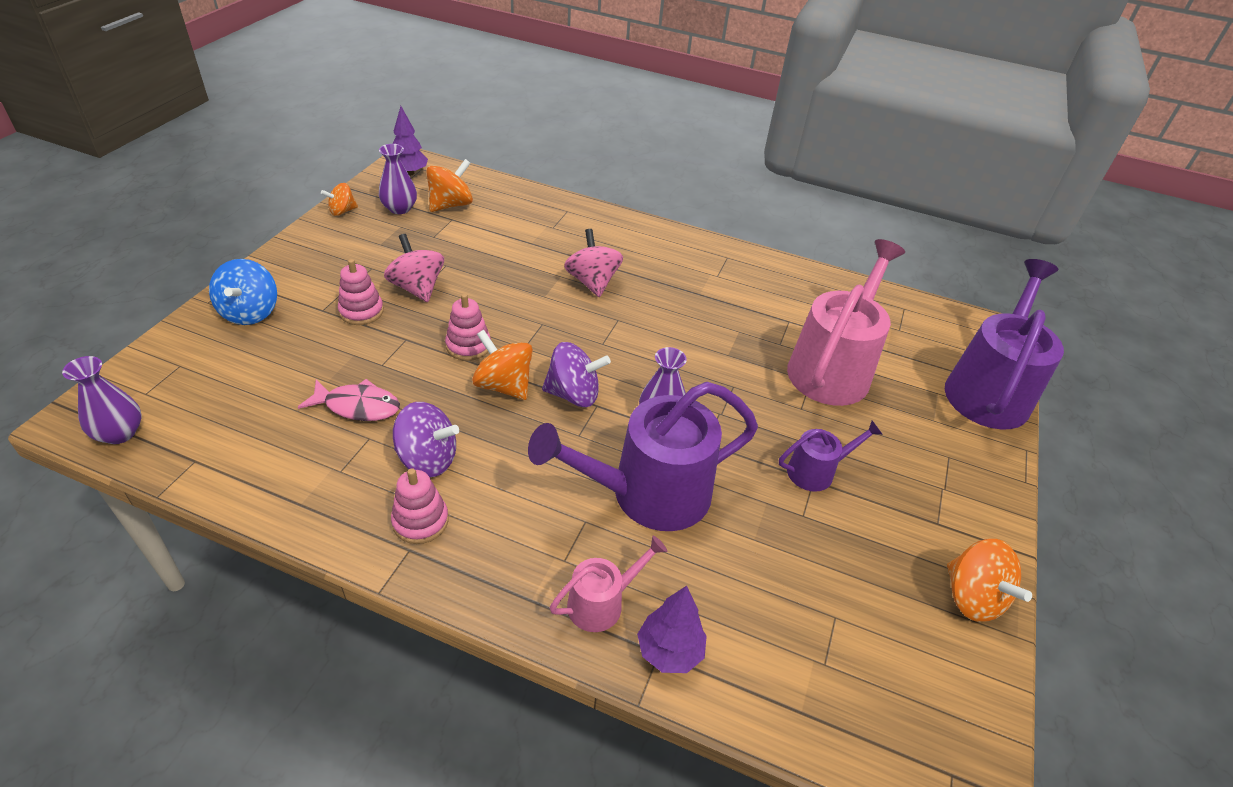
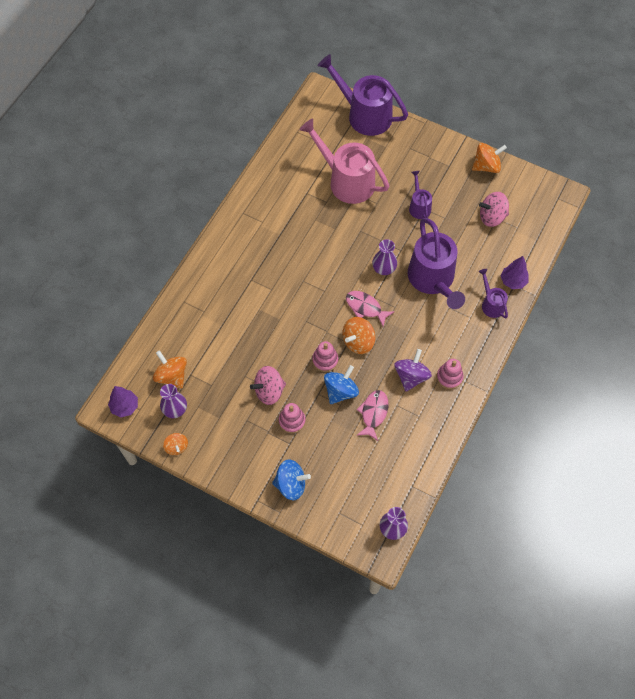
camera: 80 degrees left, 20 degrees up
purple spinning top [542,342,611,407] -> pink fish [346,291,395,326]
pink watering can [550,536,667,632] -> purple watering can [479,269,508,319]
pink spinning top [564,229,623,297] -> pink spinning top moved to [479,192,509,227]
none -> blue spinning top [324,365,359,404]

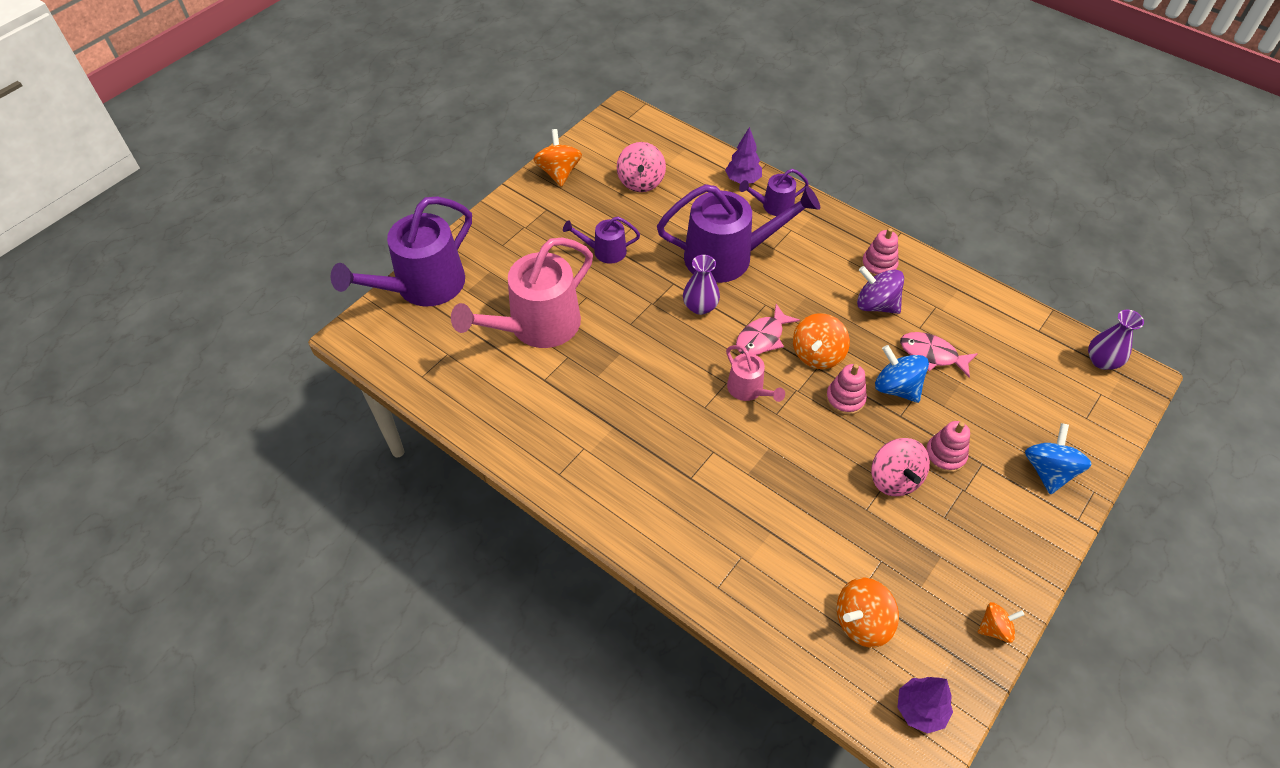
camera: 80 degrees left, 10 degrees down
purple vase [160,384,187,418] -> none
orange spinning top [342,317,375,354] -> orange spinning top turned 60 degrees clockwise [793,313,850,369]
none -> pink watering can [726,345,785,402]

